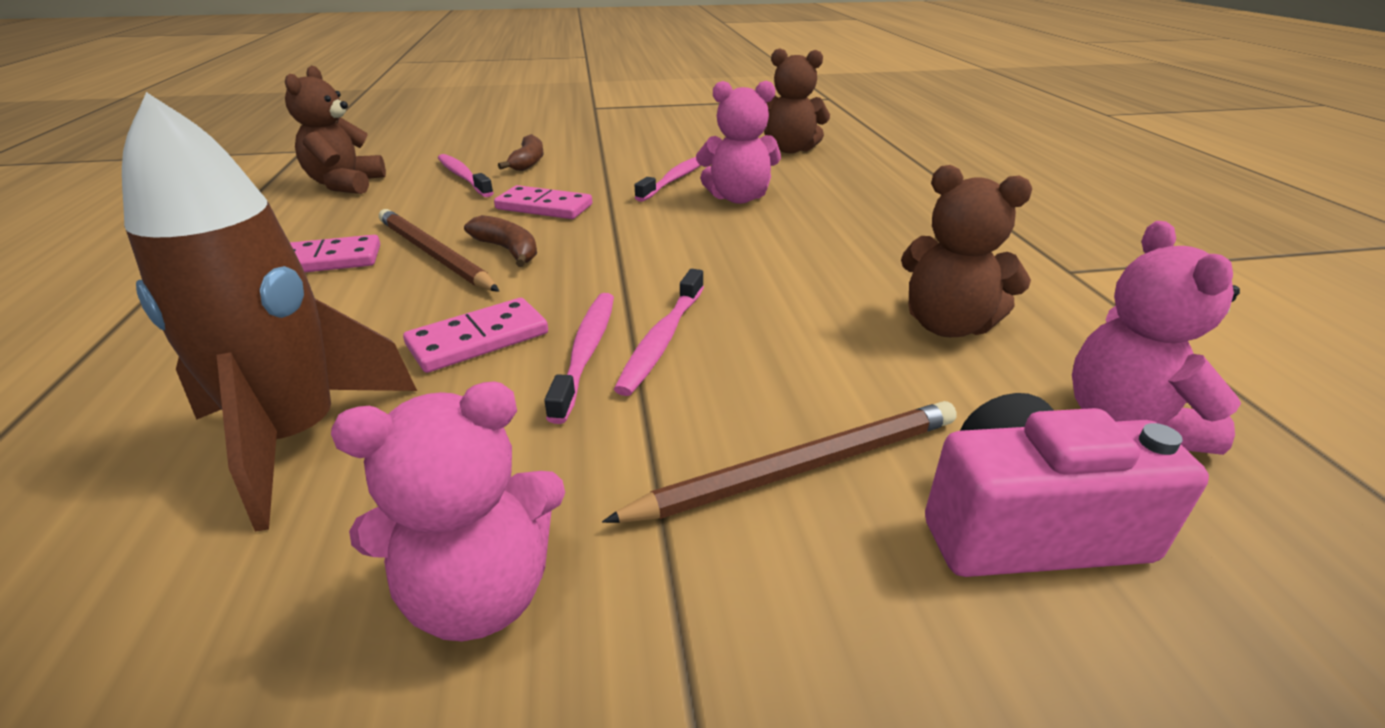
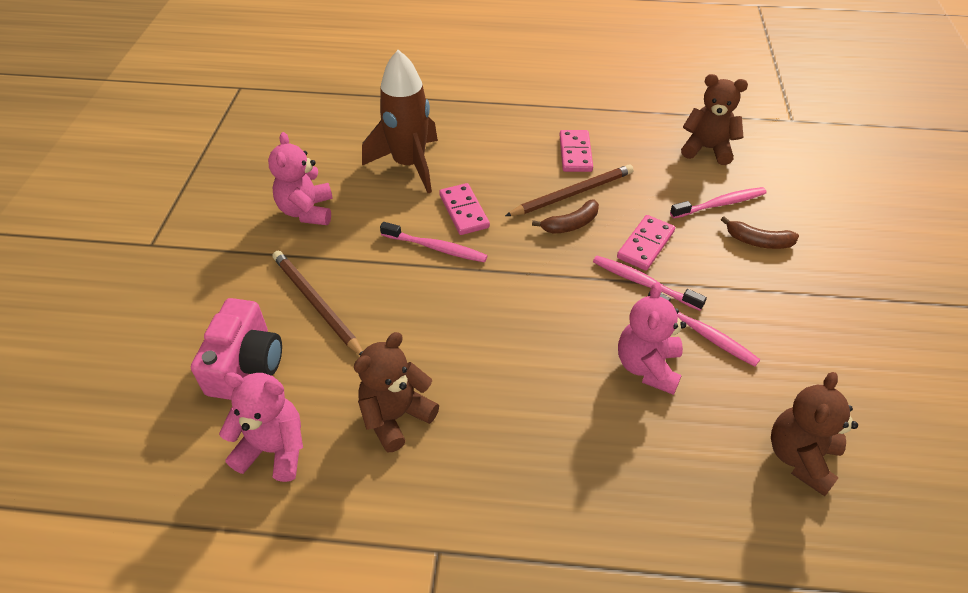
camera: 105 degrees right, 15 degrees up
brown pencil [602,401,957,523] -> brown pencil turned 150 degrees clockwise [272,251,363,356]
pink toothbrush [614,269,704,396] -> pink toothbrush moved to [593,256,707,311]

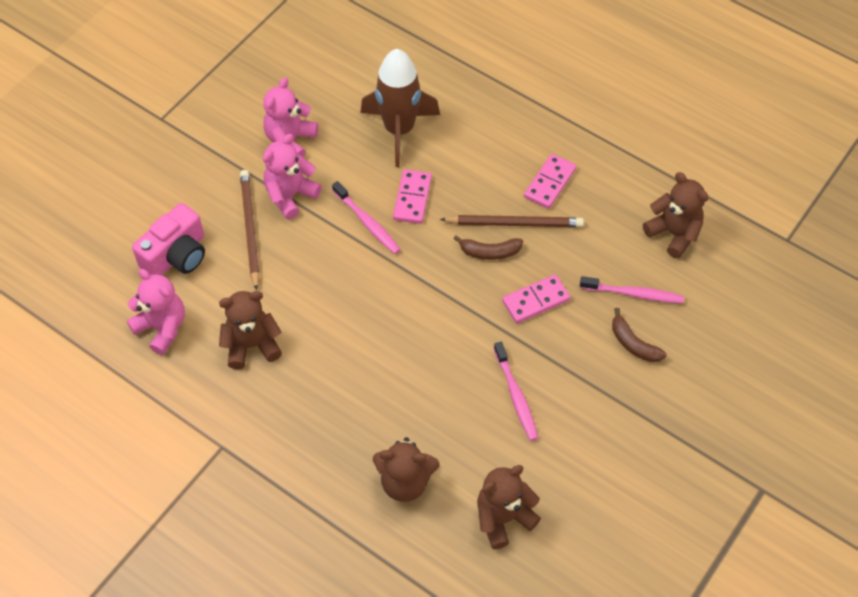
camera: 30 degrees right, 10 degrees up
pink toothbrush [593,256,707,311] -> none
pink teddy bear [618,282,686,395] -> pink teddy bear moved to [263,134,322,219]
none -> brown teddy bear [373,437,440,502]

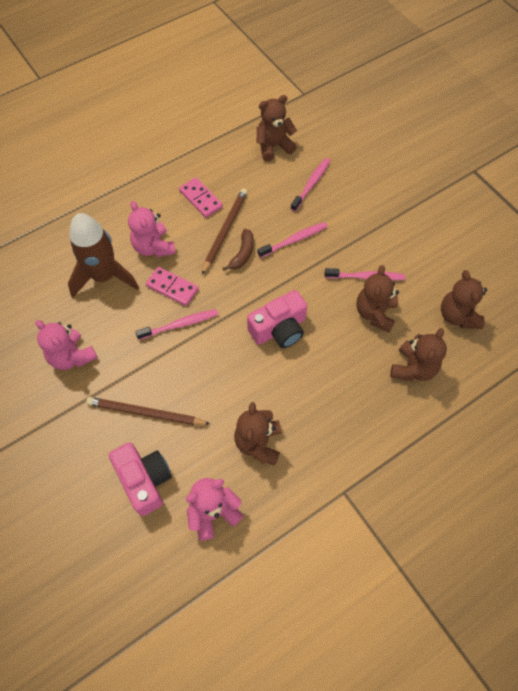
camera: 70 degrees left, 5 degrees up
pink teddy bear [263,134,322,219] -> pink teddy bear moved to [128,201,176,257]
pink domino [502,274,570,323] -> pink toothbrush [258,222,328,258]
brown banana [612,308,667,362] -> none
none -> pink camera [247,290,307,348]
none -> brown teddy bear [356,265,399,333]

